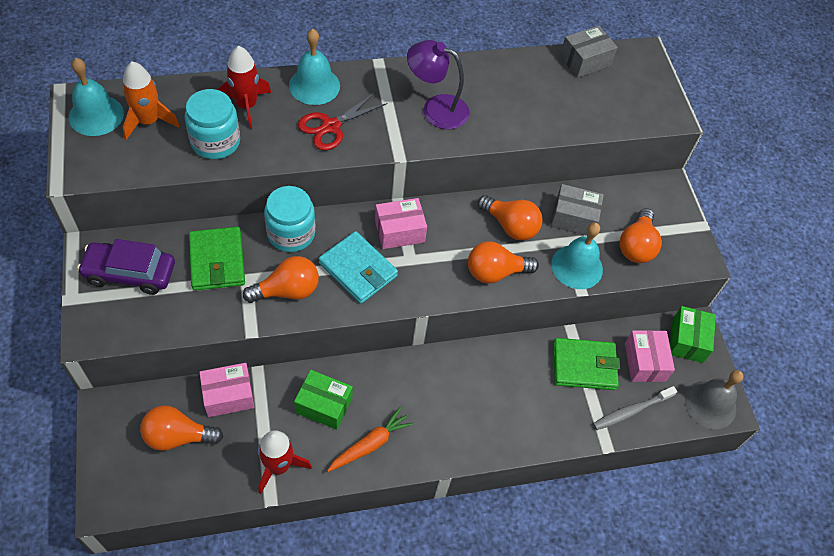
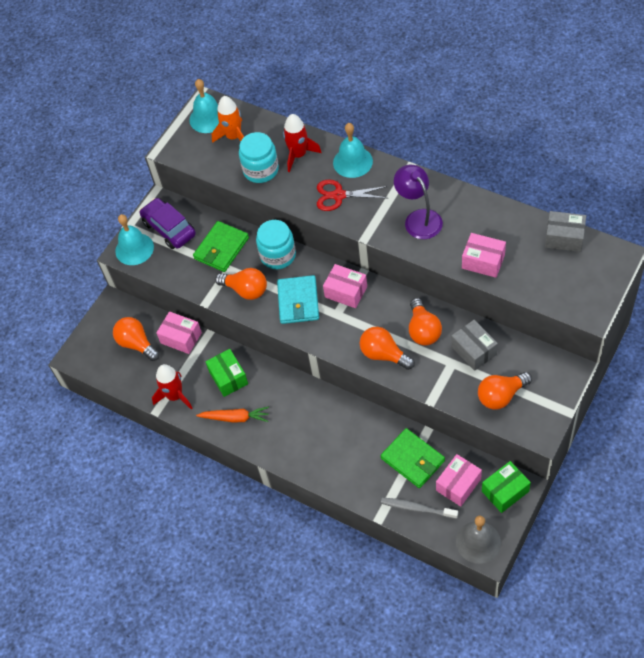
camera: 55 degrees right, 0 degrees up
turquoise bell [551,222,603,289] -> turquoise bell moved to [115,214,154,265]
none -> pink box [462,233,506,278]

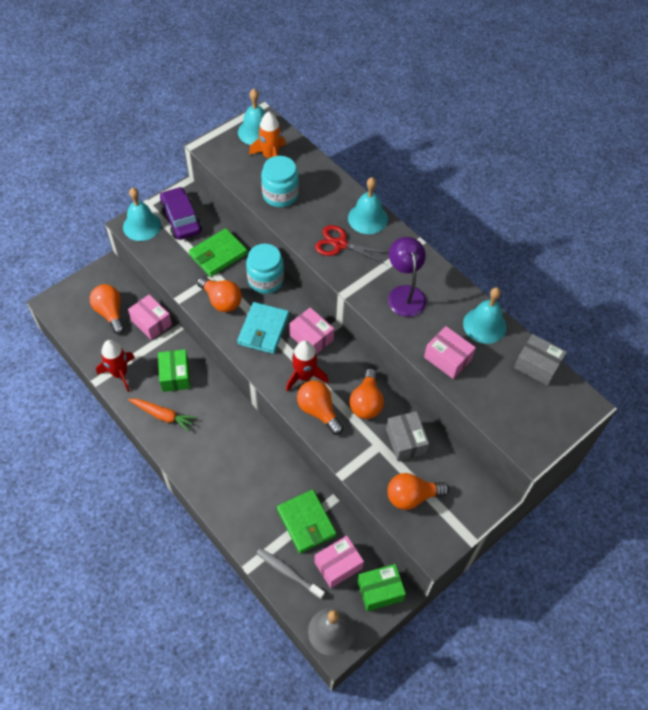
camera: 10 degrees right, 0 degrees up
red rocket [283,114,322,172] -> red rocket moved to [286,340,328,392]
none -> turquoise bell [463,287,506,344]

